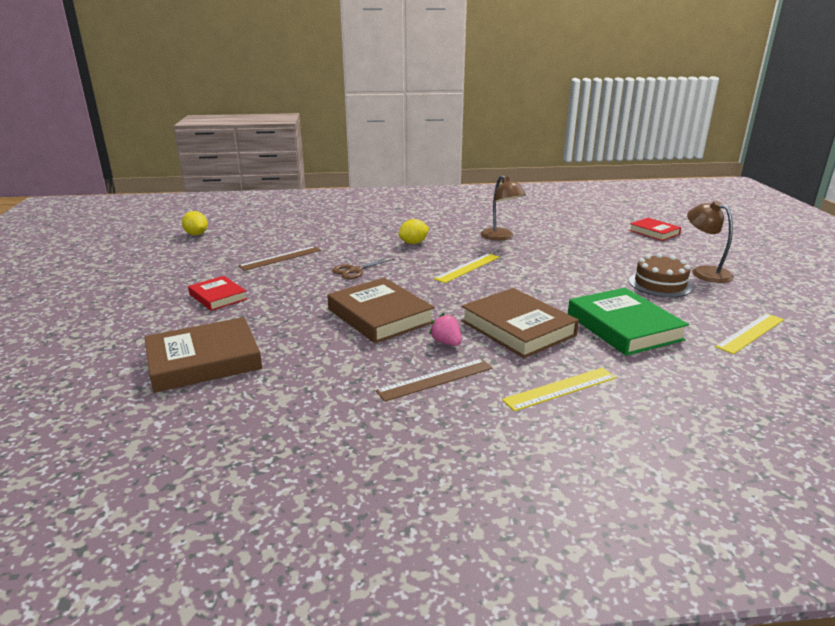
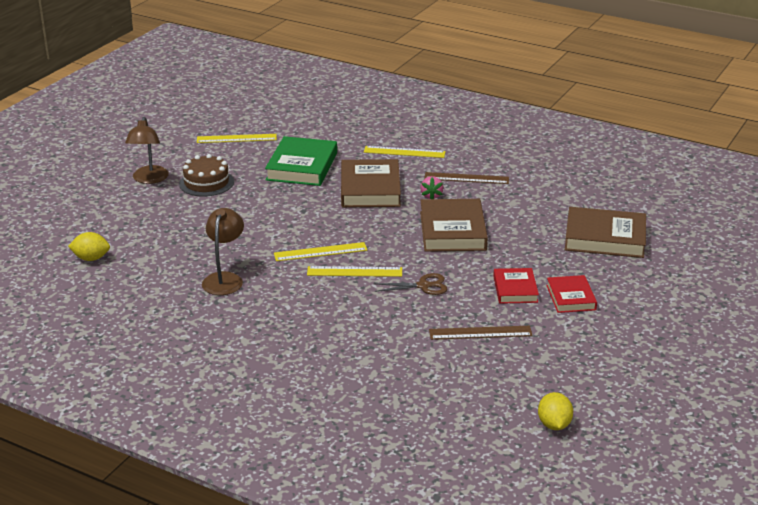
camera: 145 degrees left, 5 degrees up
yellow lemon [398,219,429,244] -> yellow lemon moved to [68,232,110,261]
red book [629,218,681,241] -> red book moved to [493,268,539,304]
none -> yellow ruler [307,266,402,277]

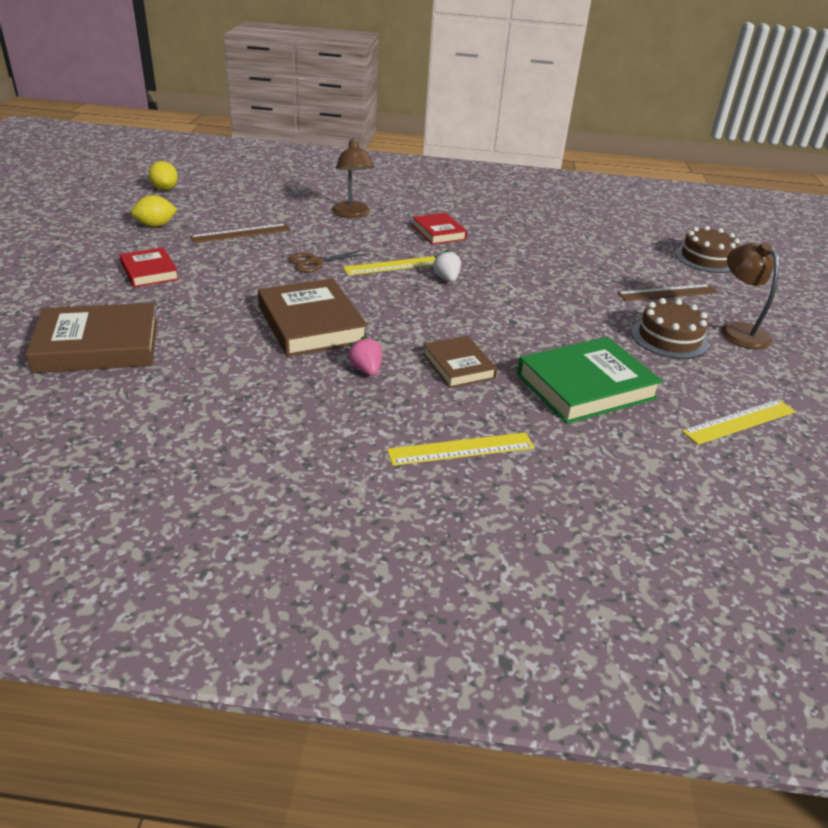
camera: 155 degrees right, 5 degrees up
yellow lemon [68,232,110,261] -> yellow lemon moved to [131,195,177,227]
brown lamp [202,208,244,295] -> brown lamp moved to [332,139,374,218]
green book [265,136,337,186] -> green book turned 75 degrees clockwise [517,337,663,424]
yellow ruler [274,242,367,261] -> white strawberry [432,249,461,282]
brown book [341,159,401,207] -> brown book [423,336,497,388], size x0.59
brown ruler [424,172,509,184] -> brown ruler moved to [617,284,718,301]
red book [493,268,539,304] -> red book moved to [412,213,467,245]
none -> brown cake [675,226,740,273]

